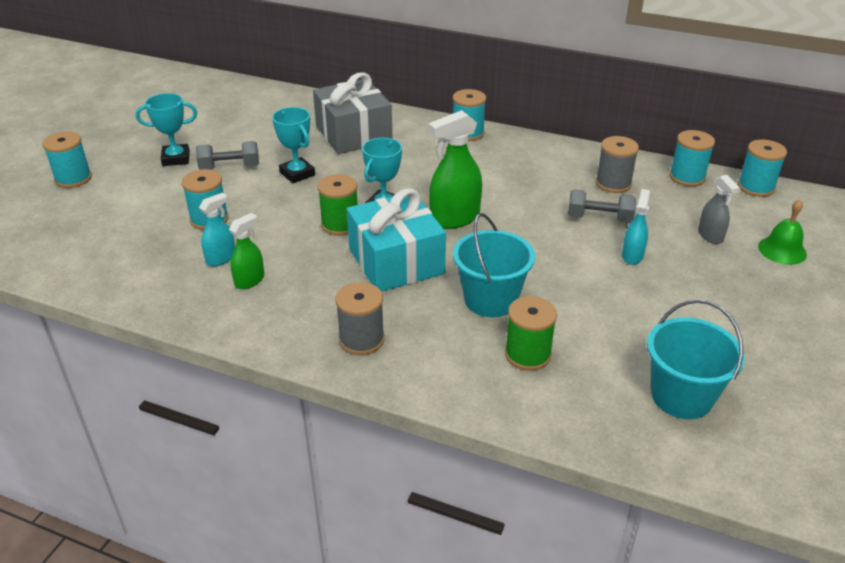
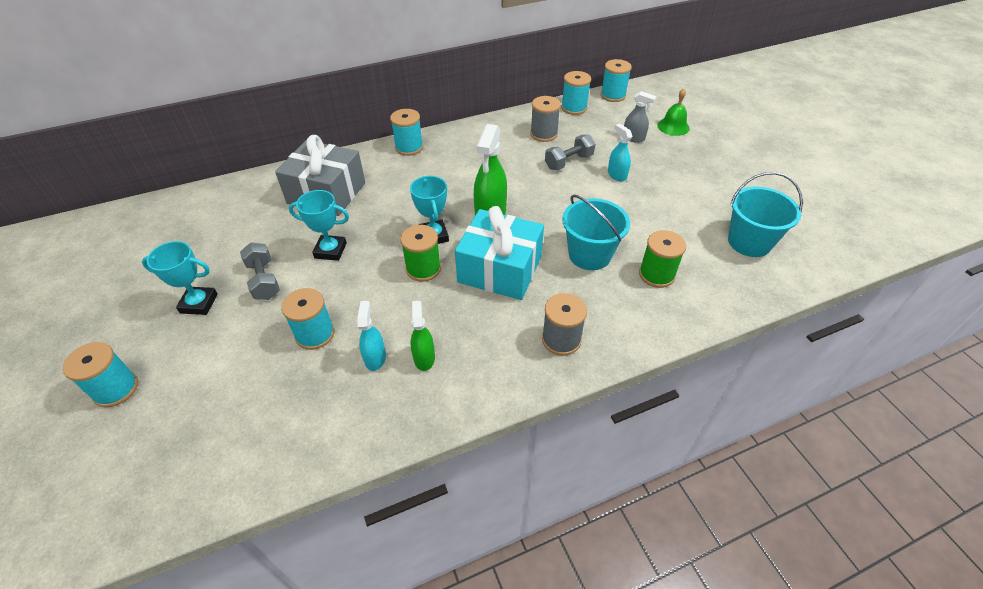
camera: 45 degrees left, 10 degrees up
turquoise trophy [136,93,197,166] -> turquoise trophy turned 60 degrees clockwise [142,241,218,315]
grey dumbbell [196,141,259,170] -> grey dumbbell turned 60 degrees counterclockwise [240,243,280,300]

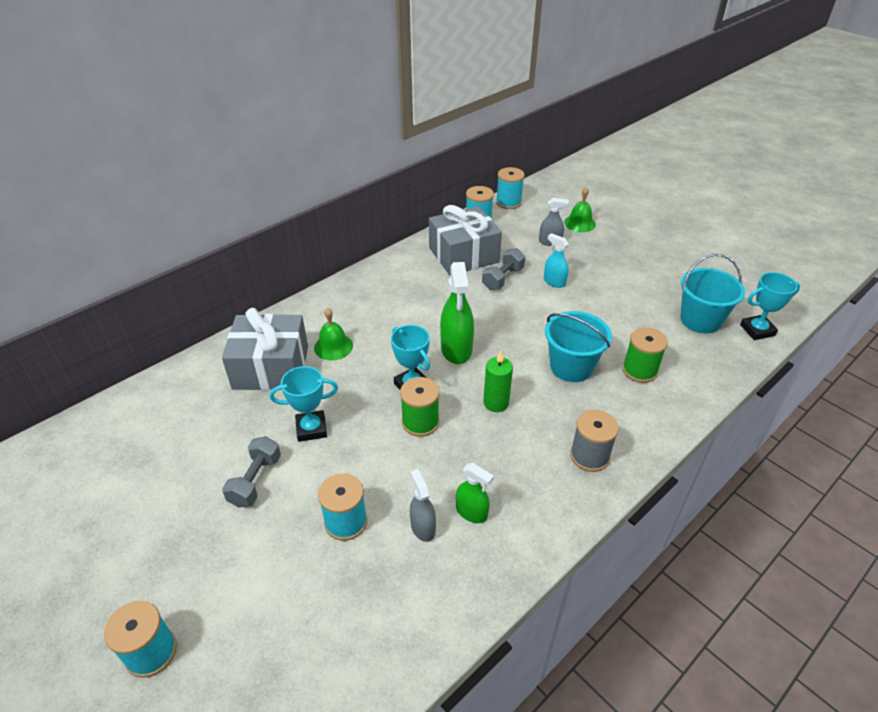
camera: 20 degrees left, 5 degrees down
turquoise trophy [142,241,218,315] -> turquoise trophy moved to [740,272,800,340]
grey dumbbell [240,243,280,300] -> grey dumbbell turned 60 degrees clockwise [222,436,281,508]
turquoise spray bottle [357,301,386,371] -> grey spray bottle [410,469,436,542]
turquoise spool [390,109,423,156] -> none
green spray bottle [410,301,435,371] -> green spray bottle turned 150 degrees clockwise [456,463,494,523]
turquoise gift [455,206,544,300] -> green candle [483,351,513,412]
grey spool [530,96,561,142] -> grey gift [429,205,502,275]
none -> green bell [314,308,353,360]

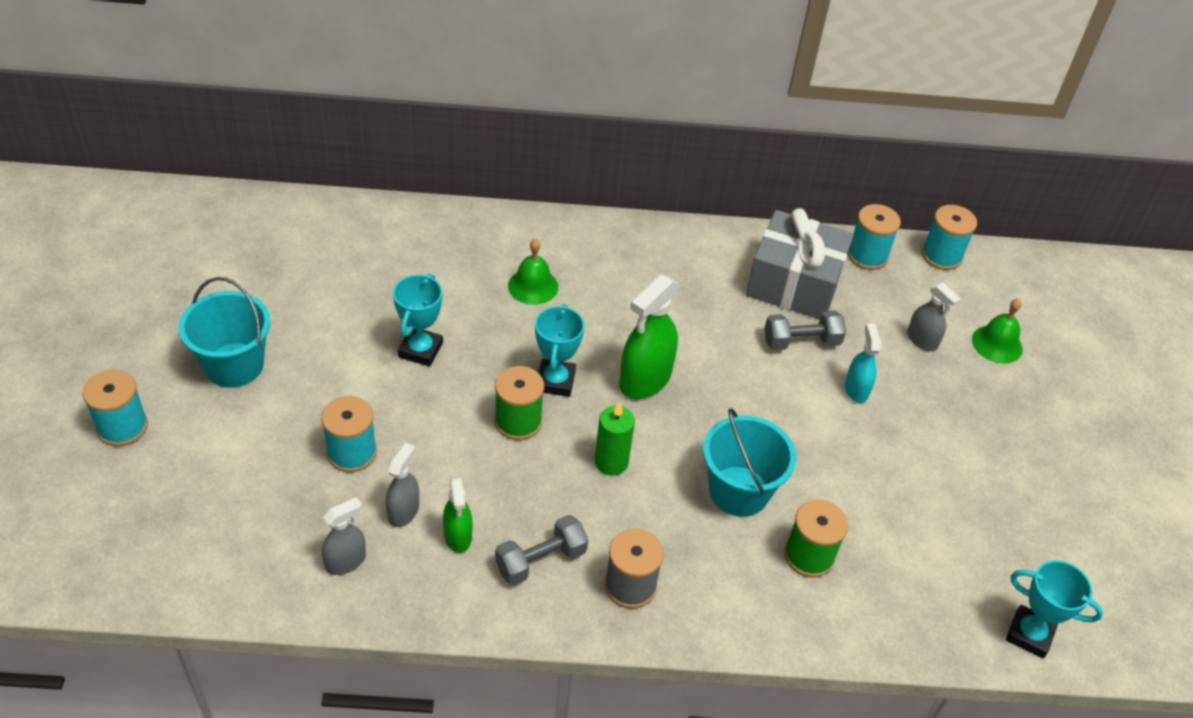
camera: 40 degrees right, 5 degrees up
grey gift [222,308,308,390] -> none
grey dumbbell [222,436,281,508] -> grey dumbbell moved to [495,515,588,585]
turquoise trophy [270,366,338,442] -> turquoise trophy turned 75 degrees clockwise [393,274,443,367]
turquoise bucket [680,254,745,333] -> turquoise bucket moved to [178,277,271,388]
none -> grey spray bottle [322,497,366,575]

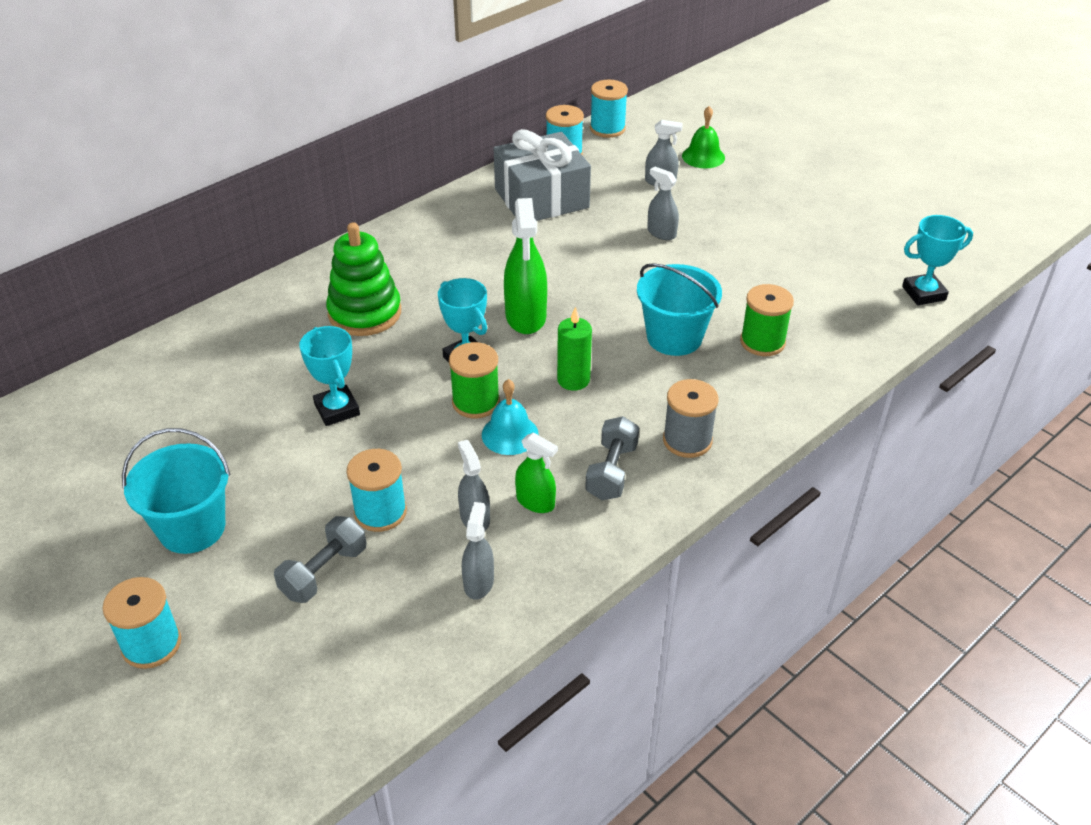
camera: 40 degrees left, 5 degrees down
green bell [508,238,558,305] -> green stacking toy [326,222,401,336]
grey dumbbell [764,311,846,350] -> grey dumbbell moved to [274,516,367,603]
turquoise spray bottle [845,323,881,403] -> grey spray bottle [647,167,679,240]
none -> turquoise bell [482,379,538,455]

